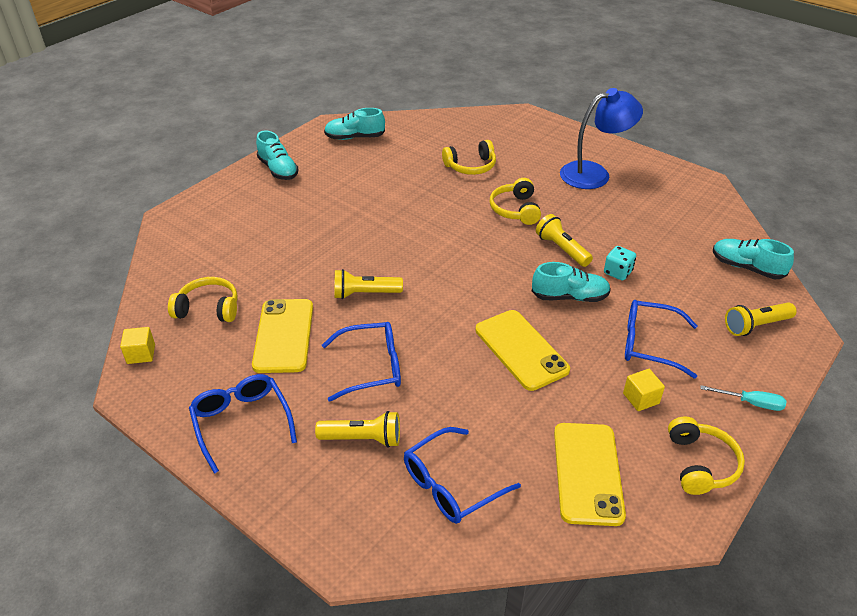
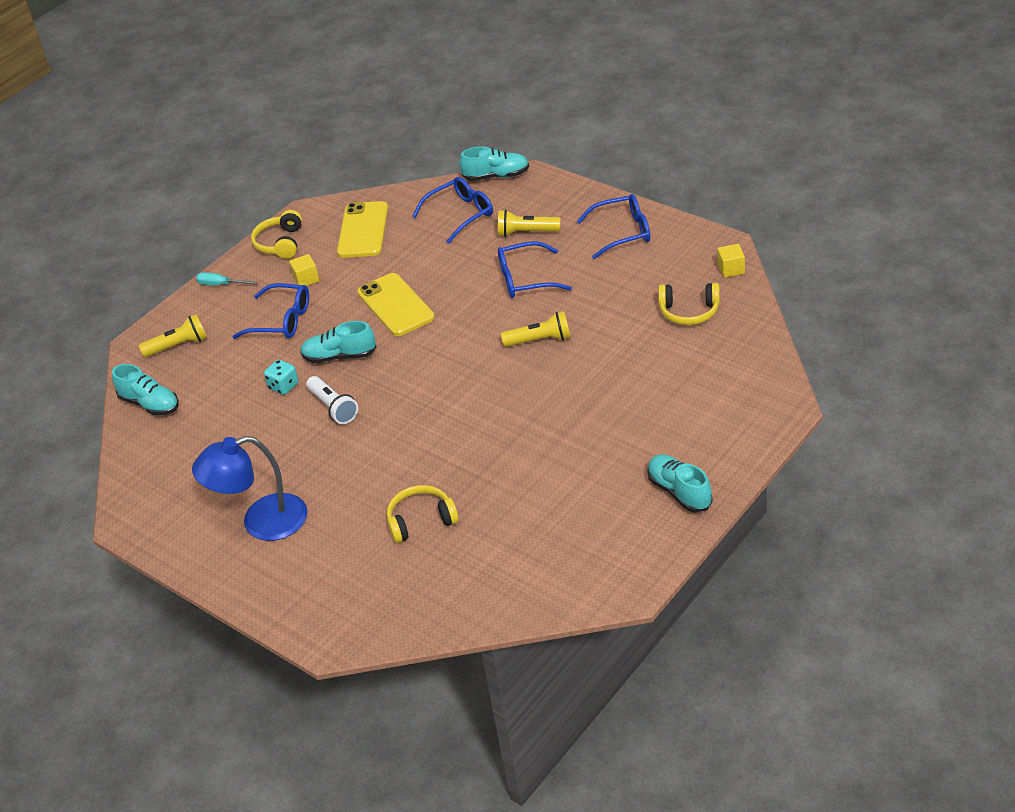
camera: 175 degrees left, 0 degrees up
blue glasses [189,374,297,474] -> blue glasses turned 75 degrees counterclockwise [577,194,650,259]
yellow phone [252,299,313,373] -> none
turquoise shoe [324,108,385,140] -> turquoise shoe moved to [459,146,529,181]
yellow headphones [490,178,541,225] -> none
yellow flashlight [536,214,593,267] -> white flashlight [306,376,358,424]

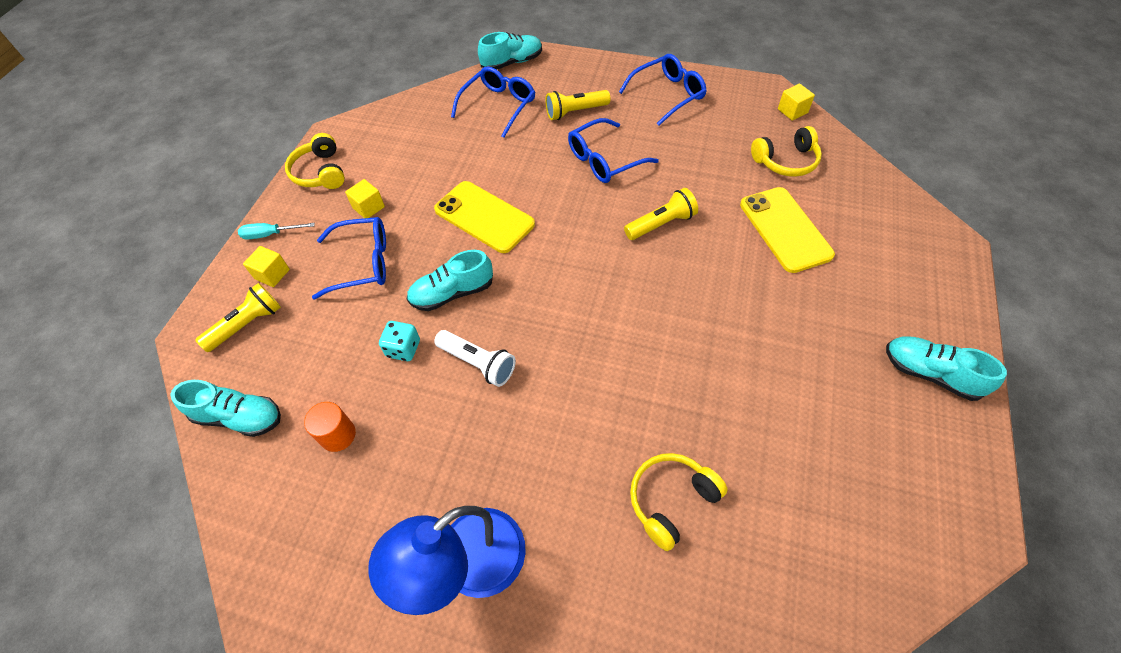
camera: 25 degrees left, 15 degrees up
yellow phone [337,201,388,258] -> yellow phone moved to [740,187,835,273]
none -> yellow cube [243,246,290,287]
none -> orange cylinder [304,402,356,452]

